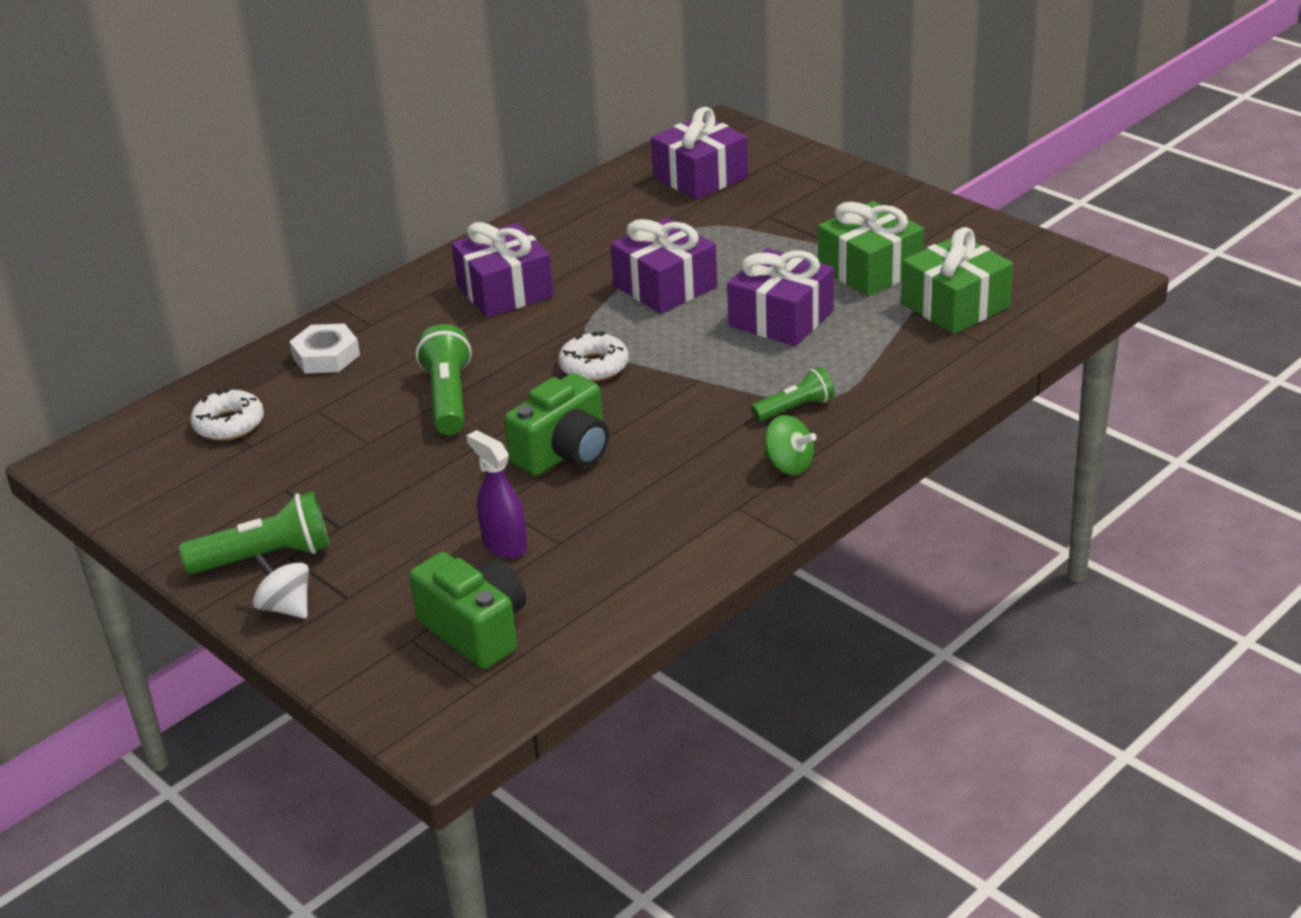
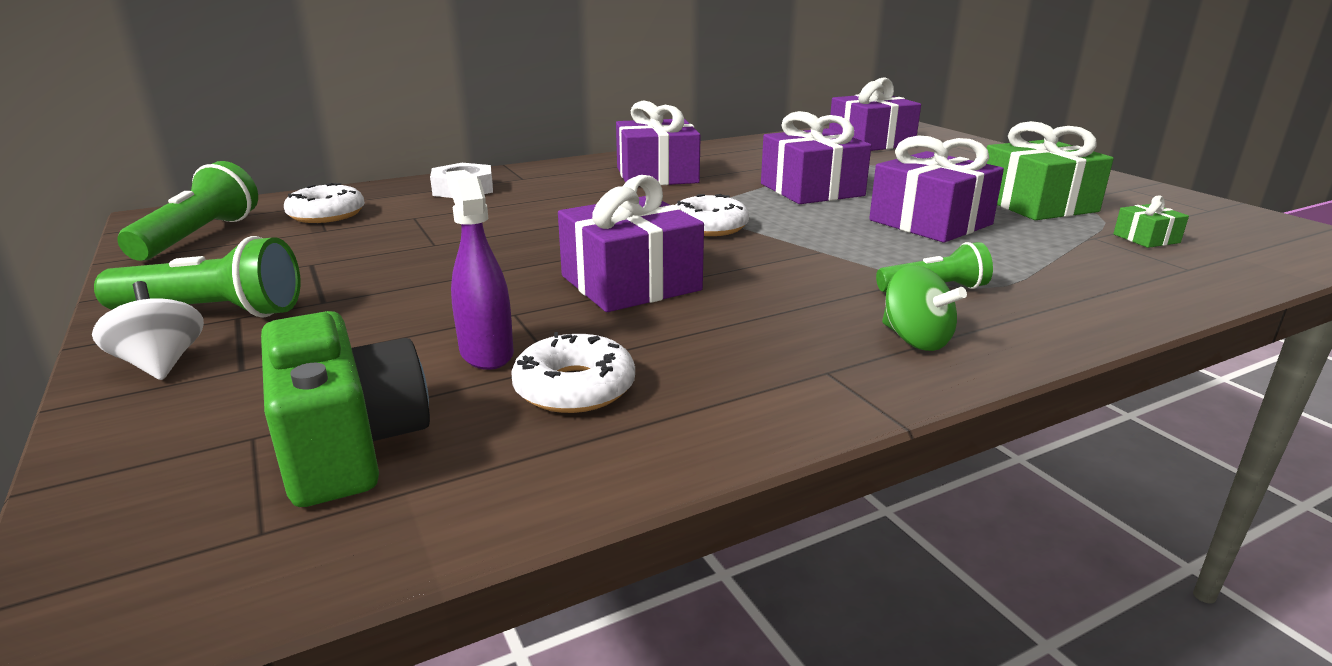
camera: 15 degrees right, 10 degrees down
green flashlight [416,324,472,435] -> green flashlight moved to [117,161,258,261]
green camera [504,373,609,476] -> purple gift [558,175,704,312]
green gift [901,227,1013,334] -> green gift [1113,195,1189,248], size x0.47
none -> white donut [512,332,635,413]

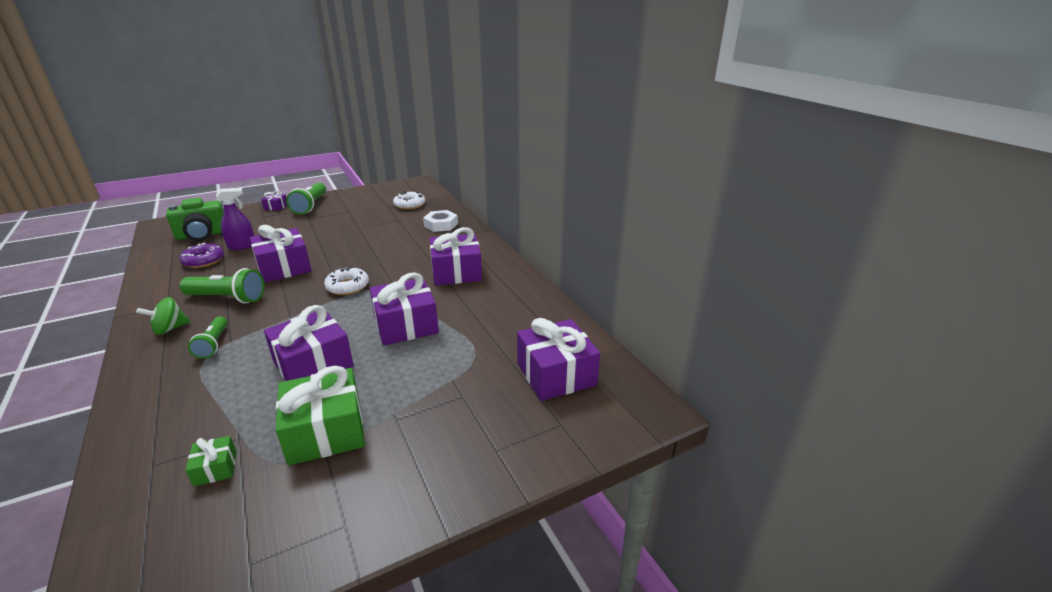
camera: 90 degrees right, 5 degrees up
white spinning top [92,281,204,380] -> purple gift [261,191,287,211]
green flashlight [117,161,258,261] -> green flashlight moved to [179,268,265,303]
white donut [512,332,635,413] -> purple donut [179,243,224,268]

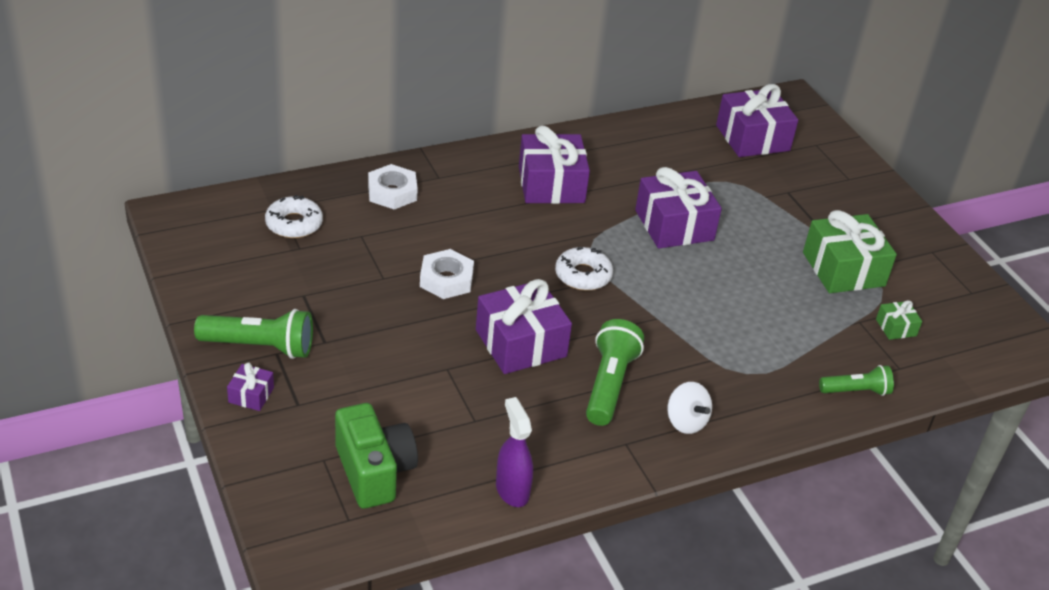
camera: 90 degrees left, 10 degrees up
green spinning top [136,297,190,335] -> white spinning top [667,382,712,434]
purple donut [179,243,224,268] -> none
green flashlight [188,316,228,359] -> green flashlight moved to [819,365,894,396]
purple spray bottle [216,188,254,250] -> purple spray bottle moved to [496,397,533,507]
purple gift [264,305,354,381] -> none
none -> white nut [420,249,474,299]

